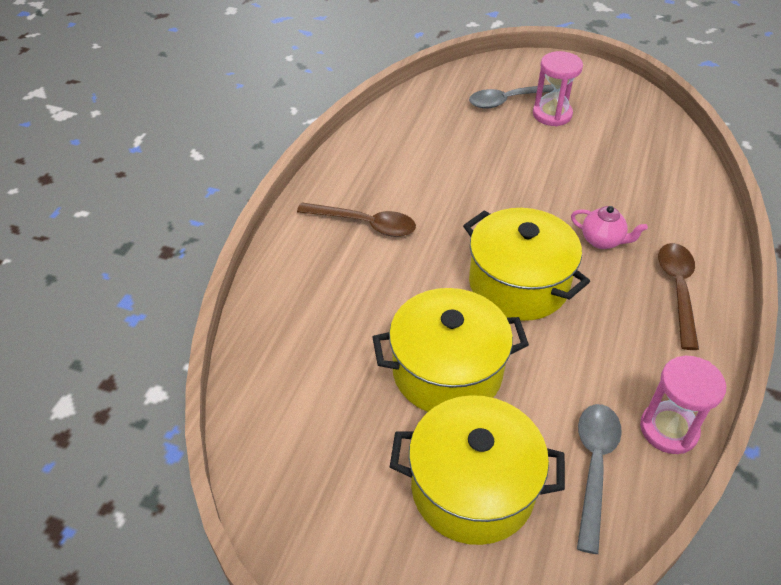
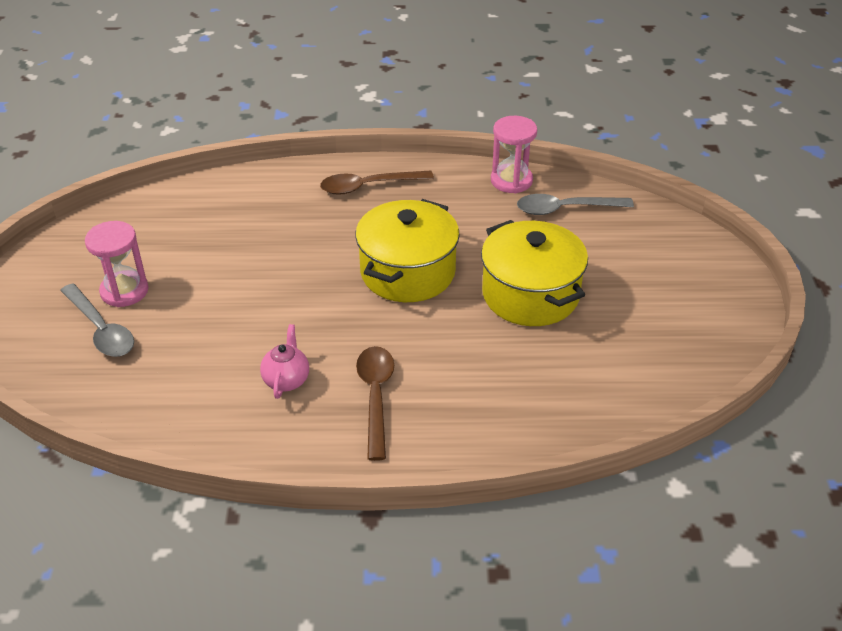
camera: 110 degrees left, 5 degrees down
yellow pot [390,395,565,545] -> none
pink teapot [571,206,648,249] -> pink teapot moved to [260,324,309,399]

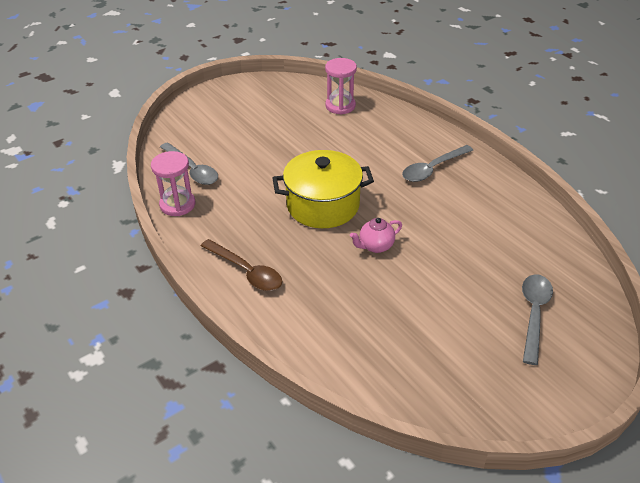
camera: 125 degrees left, 0 degrees up
pink hourglass [85,221,149,307] -> pink hourglass moved to [325,58,357,115]
pink teapot [260,324,309,399] -> pink teapot moved to [350,218,402,253]
brown spoon [356,346,394,461] -> grey spoon [402,145,473,182]
yellow pot [481,220,588,326] -> none

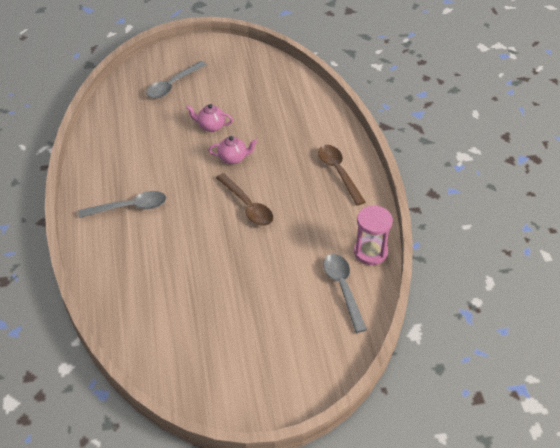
camera: 155 degrees left, 5 degrees up
yellow pot [272,150,374,228] -> brown spoon [216,173,273,226]
pink hourglass [325,58,357,115] -> none
none -> pink teapot [186,104,233,132]

